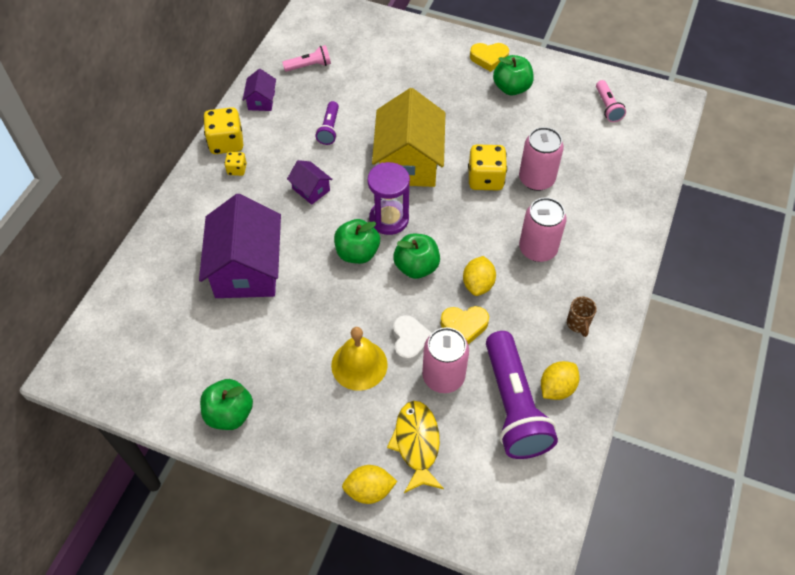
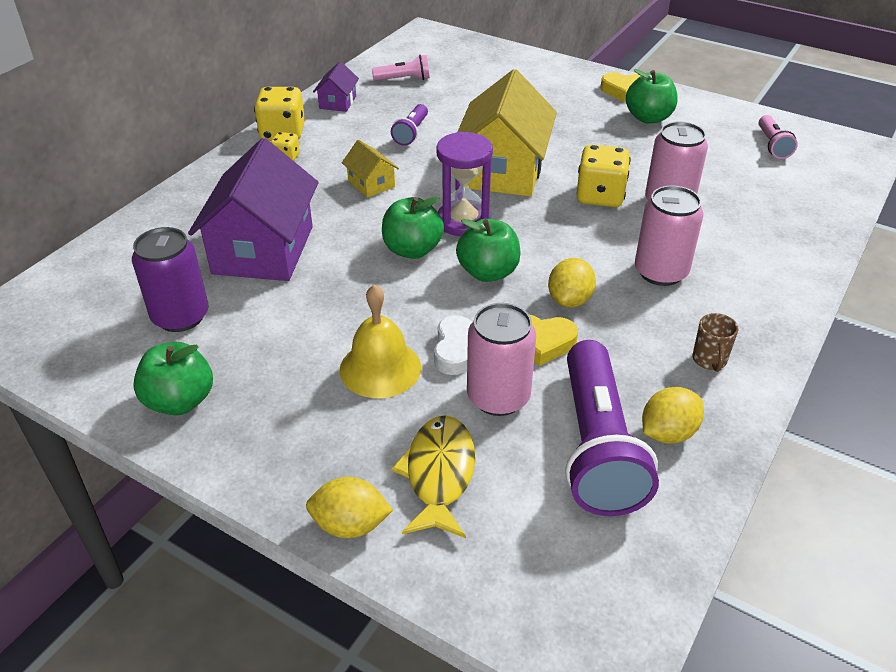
camera: 10 degrees right, 15 degrees down
purple house [287,160,333,205] -> yellow house [342,140,399,198]
none -> purple can [132,227,209,332]

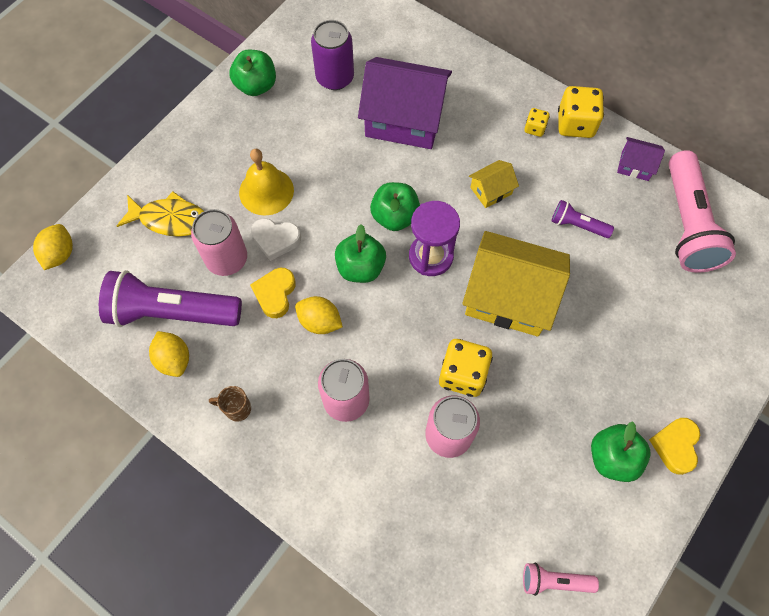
camera: 95 degrees right, 25 degrees up
yellow lemon [306,477,393,538] -> yellow lemon moved to [33,224,73,270]
pink flashlight [372,55,430,81] -> pink flashlight [669,150,736,273], size x2.09

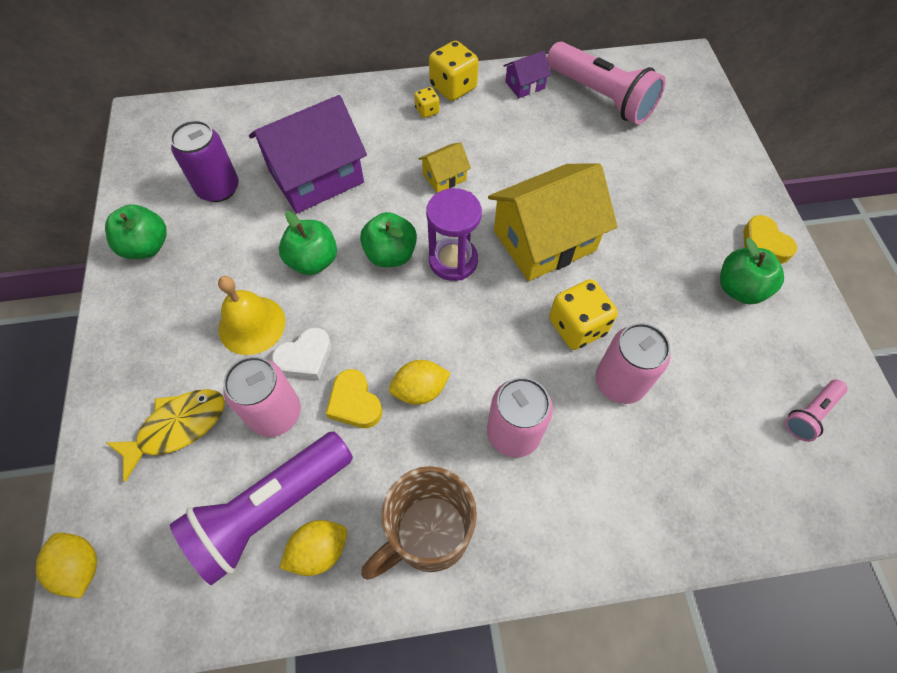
camera: 45 degrees left, 5 degrees down
yellow lemon [149,331,189,377] -> yellow lemon turned 45 degrees counterclockwise [280,520,347,576]
brown mug [209,386,251,422] -> brown mug [361,466,477,580], size x2.27
green apple [335,224,386,283] -> green apple moved to [279,211,337,275]
yellow house [469,160,519,208] -> yellow house turned 45 degrees clockwise [418,143,471,193]
purple flashlight [552,200,614,238] -> none

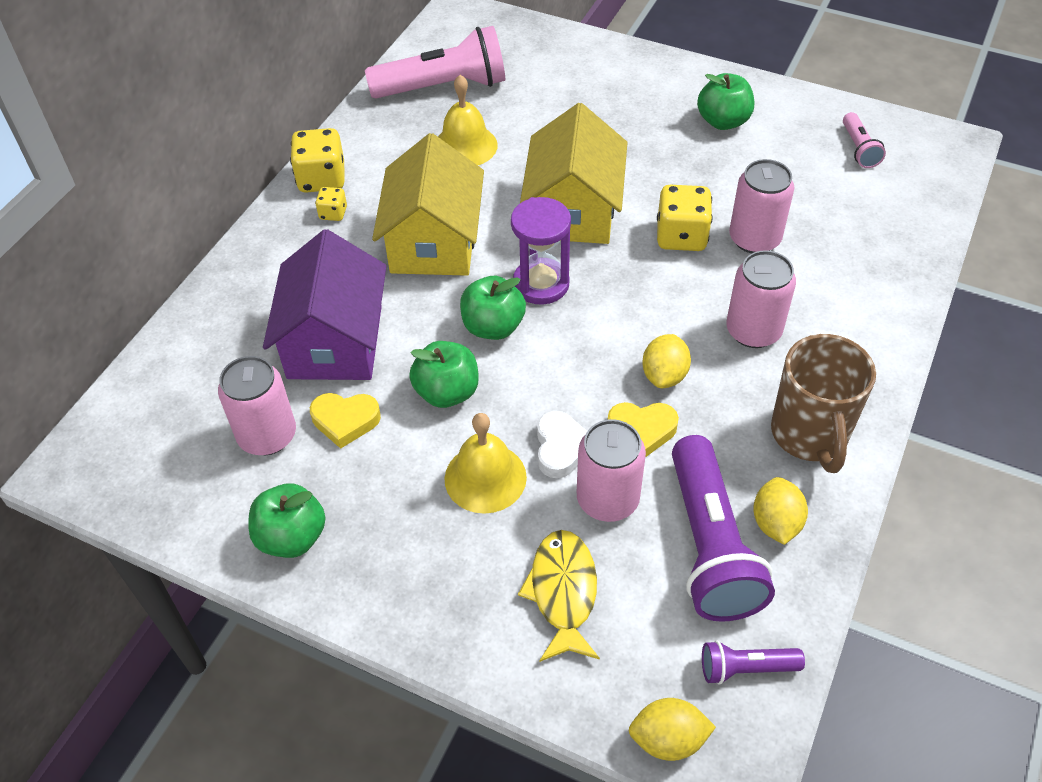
camera: 55 degrees left, 10 degrees down
purple can [170,120,239,202] -> pink can [218,356,296,455]
yellow house [418,143,471,193] -> yellow house [372,133,484,276], size x2.20
purple house [503,51,551,98] -> none
yellow heart [743,215,797,264] -> yellow heart moved to [310,393,381,449]
none -> yellow bell [438,75,498,165]
none -> purple flashlight [702,640,805,685]

